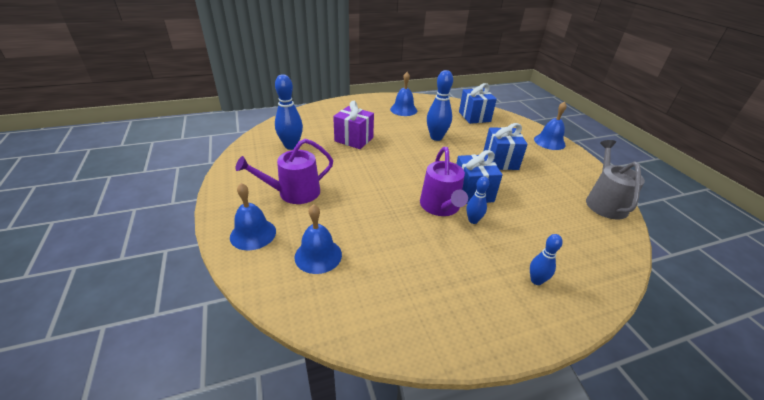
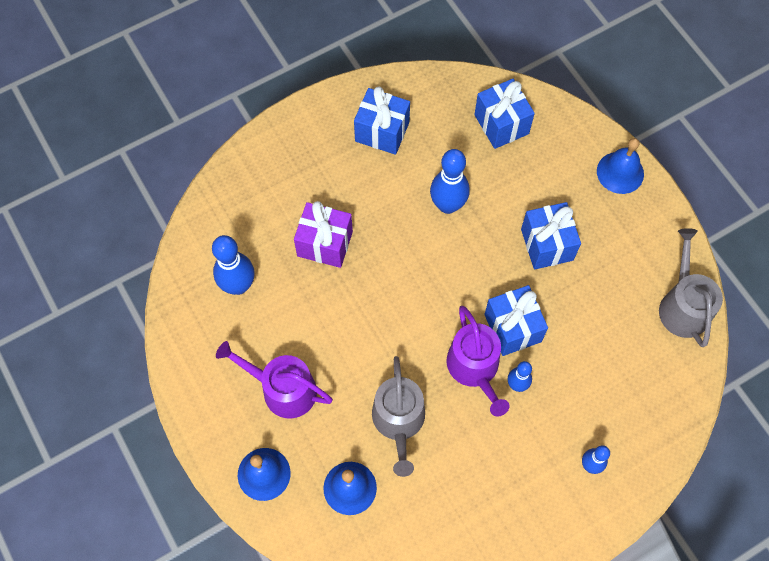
camera: 10 degrees left, 30 degrees up
purple watering can [235,139,333,204] -> purple watering can turned 60 degrees clockwise [216,341,333,419]
blue bell [390,72,417,116] -> blue gift [354,86,410,155]
none -> grey watering can [372,356,425,477]

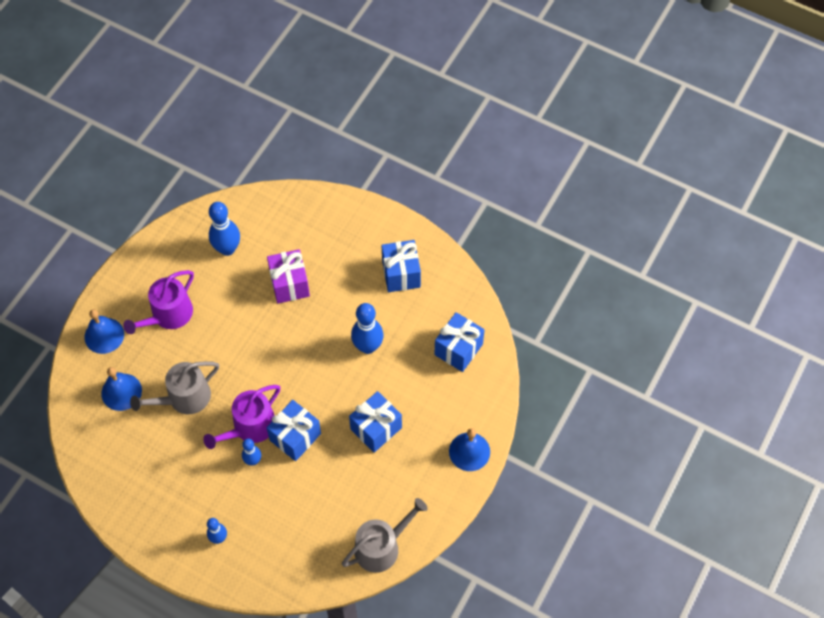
camera: 60 degrees right, 5 degrees down
purple watering can [216,341,333,419] -> purple watering can turned 135 degrees counterclockwise [123,270,194,334]

